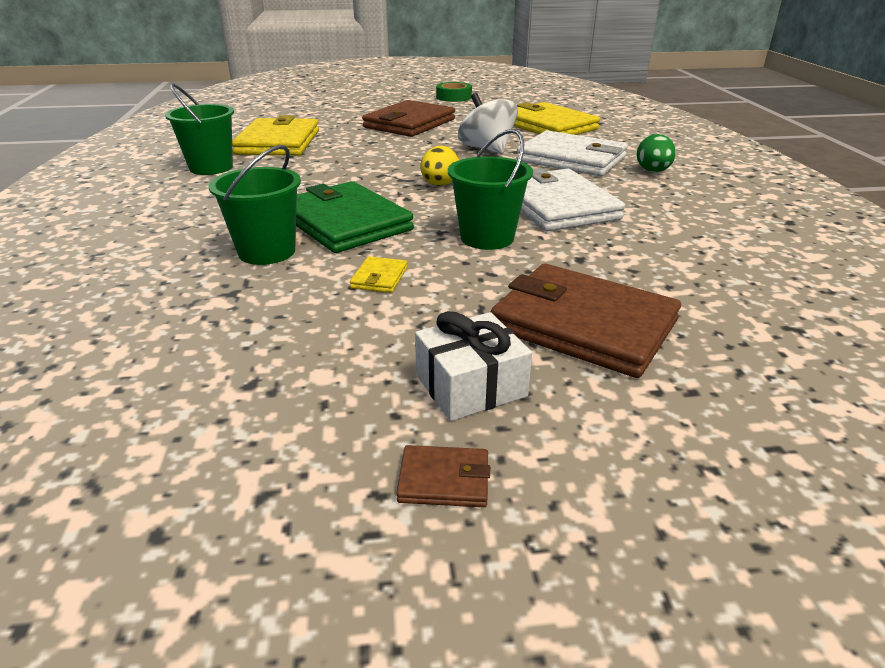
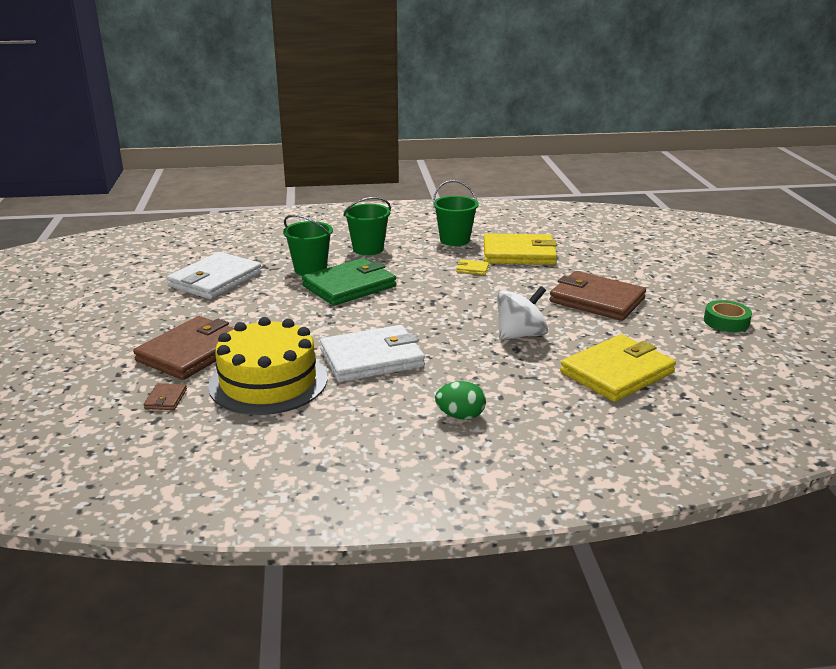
camera: 90 degrees right, 5 degrees down
yellow wallet [350,256,408,293] -> yellow wallet moved to [456,259,489,275]
brown wallet [396,445,490,507] -> brown wallet moved to [144,383,187,410]
white gift [415,311,532,421] -> none
yellow egg [421,146,459,186] -> none
green bucket [448,129,533,250] -> green bucket moved to [344,197,391,255]
white wallet [516,130,628,176] -> white wallet moved to [167,252,262,299]
none -> yellow cake [208,317,327,415]

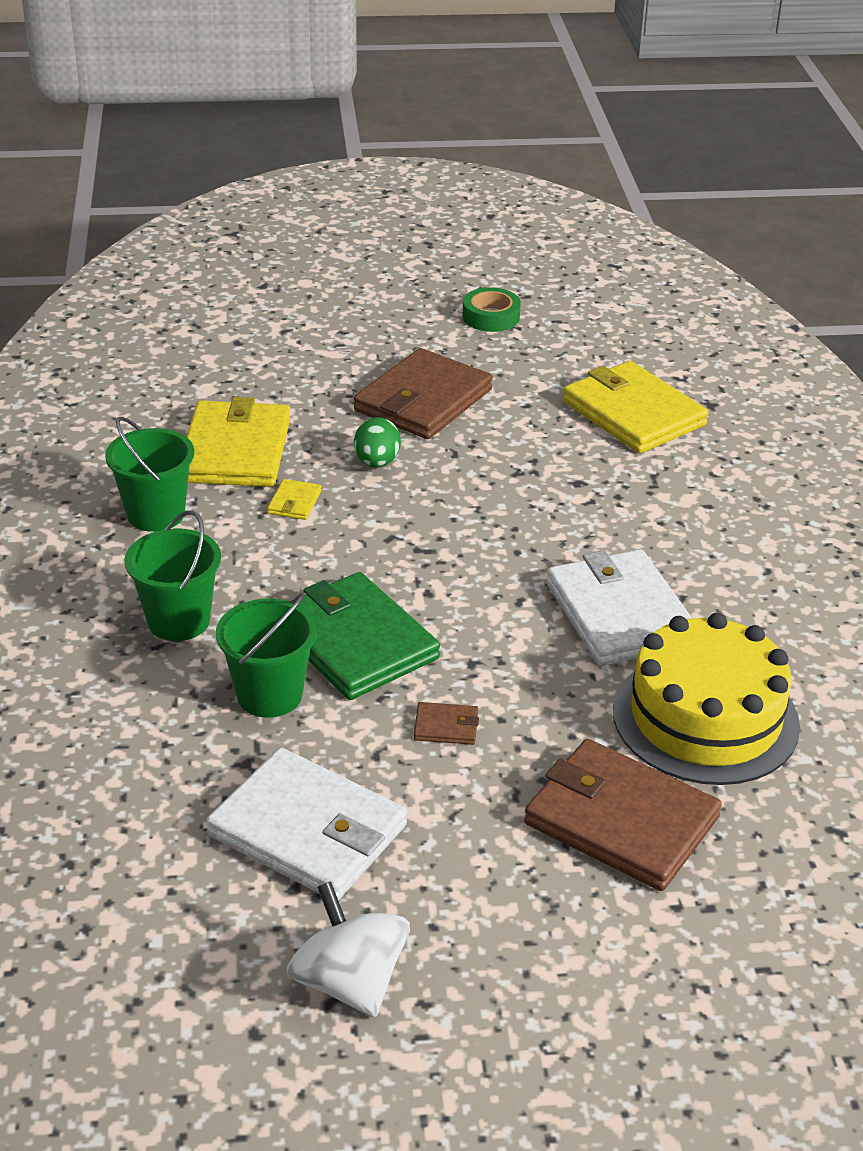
camera: 90 degrees left, 10 degrees up
brown wallet [144,383,187,410] -> brown wallet moved to [414,702,479,745]
green egg [435,381,486,420] -> green egg moved to [354,417,401,468]
white spinning top [497,286,548,340] -> white spinning top moved to [287,881,410,1018]

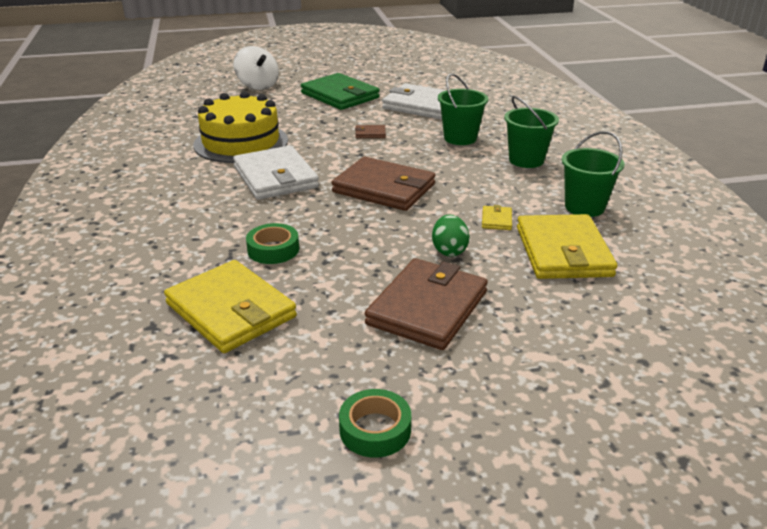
camera: 175 degrees right, 5 degrees down
white spinning top [287,881,410,1018] -> white spinning top moved to [233,46,279,90]
green wallet [290,572,440,700] -> green wallet moved to [301,73,380,110]
brown wallet [524,739,722,891] -> brown wallet moved to [332,157,435,211]
none -> green tape [246,223,299,264]

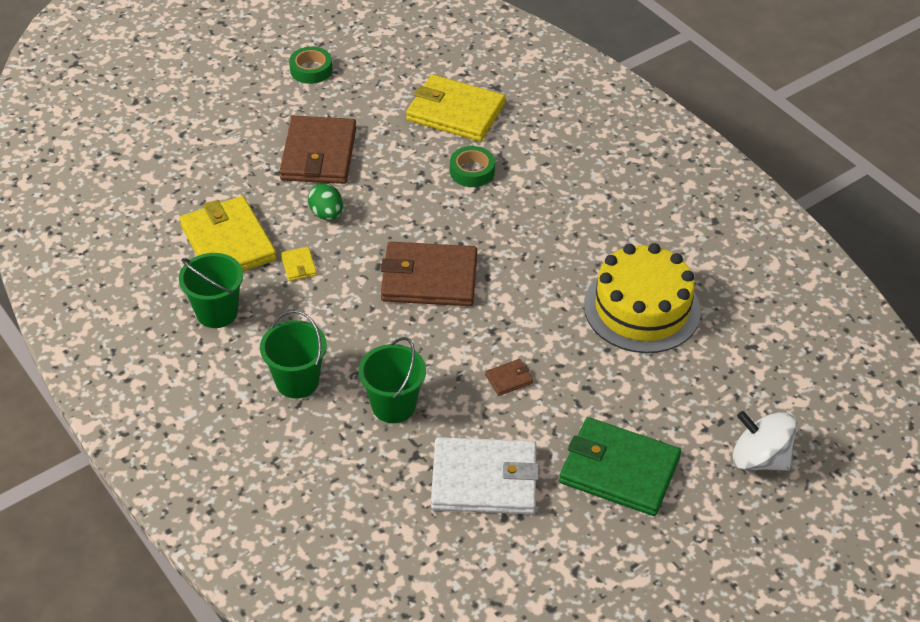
camera: 155 degrees right, 15 degrees up
white wallet [233,145,319,200] -> none

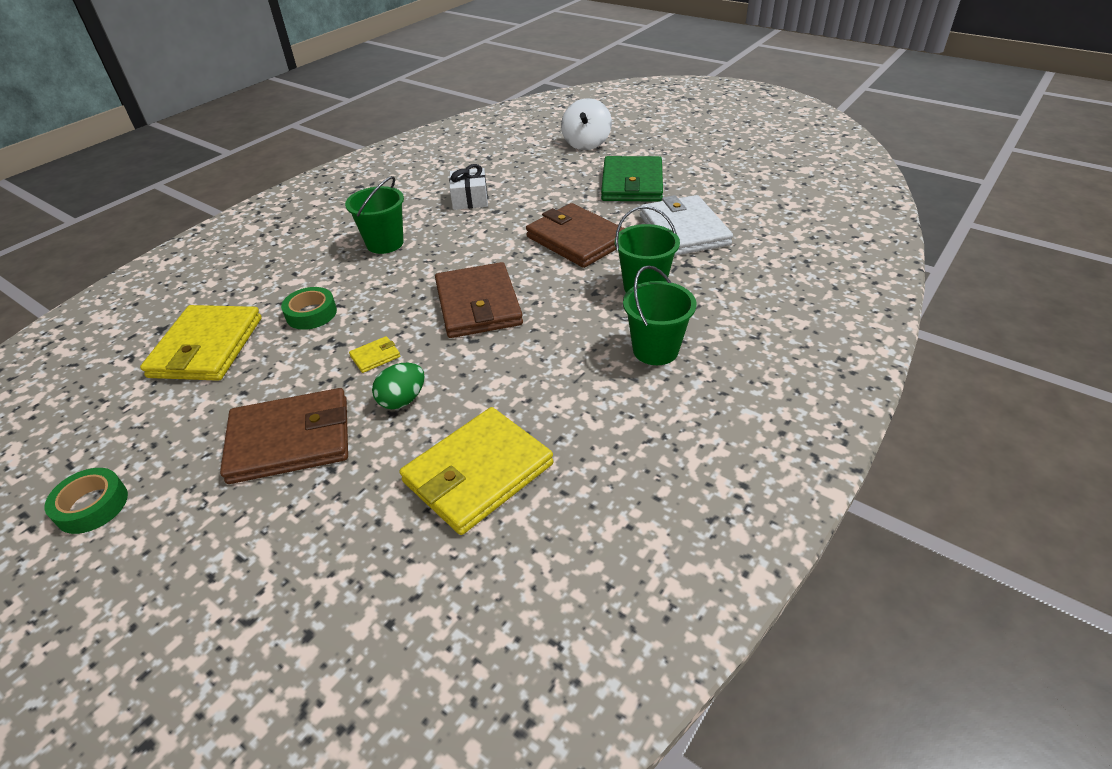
camera: 105 degrees left, 5 degrees down
green bucket [179,253,243,328] -> green bucket moved to [345,176,404,254]
yellow wallet [281,247,317,281] -> yellow wallet moved to [349,336,400,373]
brown wallet [485,359,534,396] -> brown wallet [526,203,625,268], size x2.44
yellow cake [584,243,701,353] -> white gift [449,164,488,210]

